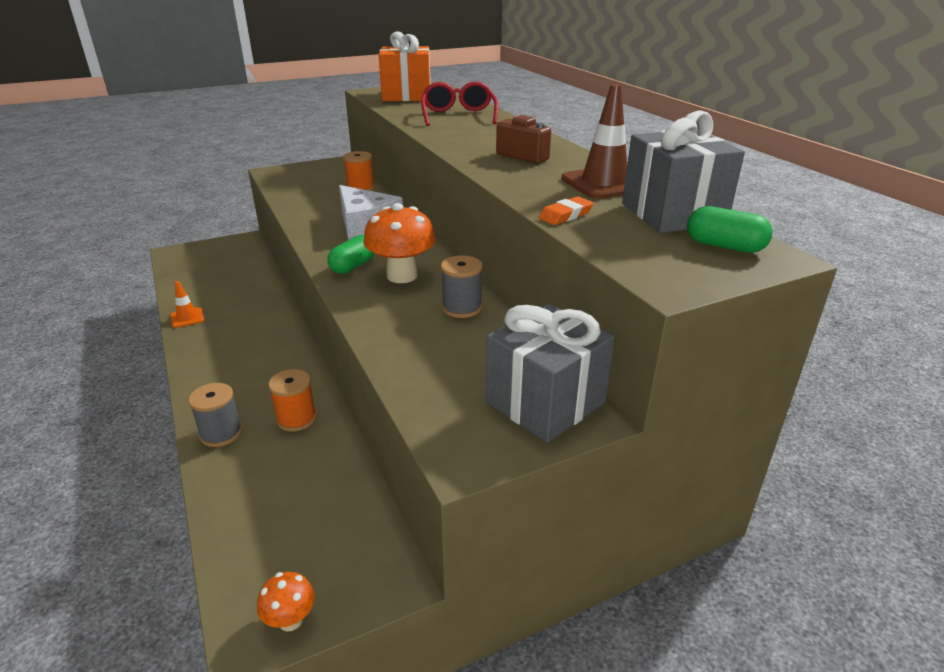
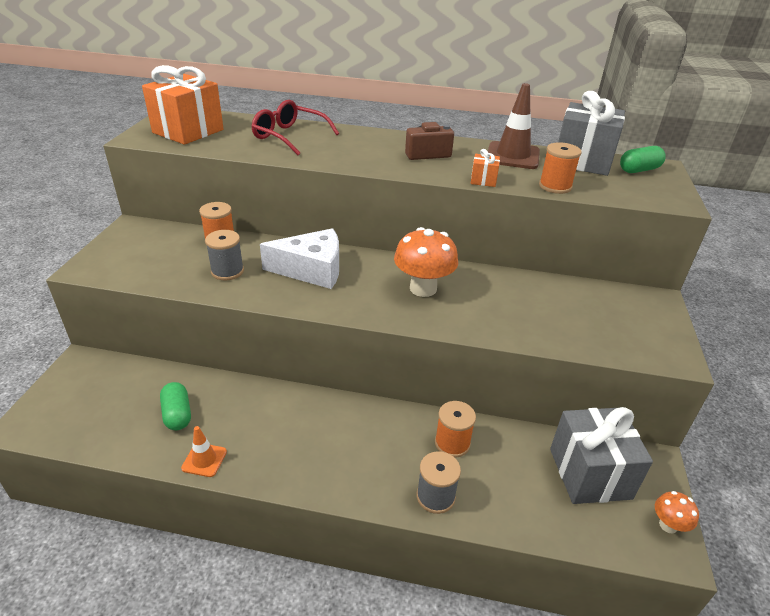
camera: 55 degrees left, 5 degrees up
green capsule [327,235,374,274] -> green capsule moved to [160,382,191,430]
grey spool [441,255,483,318] -> grey spool moved to [205,230,244,280]
grey gift [486,304,615,443] -> grey gift moved to [550,407,653,504]
orange eraser [539,196,593,225] -> orange spool [539,142,582,194]
none -> orange gift [471,149,500,187]

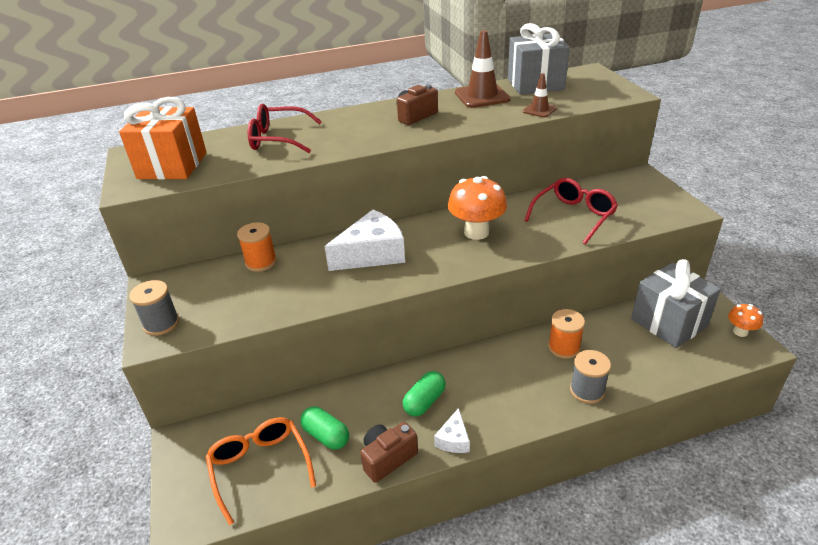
camera: 25 degrees left, 0 degrees up
orange traffic cone [181,426,227,477] -> brown camera [360,422,418,483]
grey spool [205,230,244,280] -> grey spool moved to [130,280,179,336]
orange gift [471,149,500,187] -> none
orange spool [539,142,582,194] -> brown traffic cone [523,73,557,117]
green capsule [620,146,666,173] -> green capsule moved to [402,371,446,417]
none -> orange glasses [206,417,316,525]
none -> white cheese [434,408,470,453]
none -> red glasses [524,178,618,245]

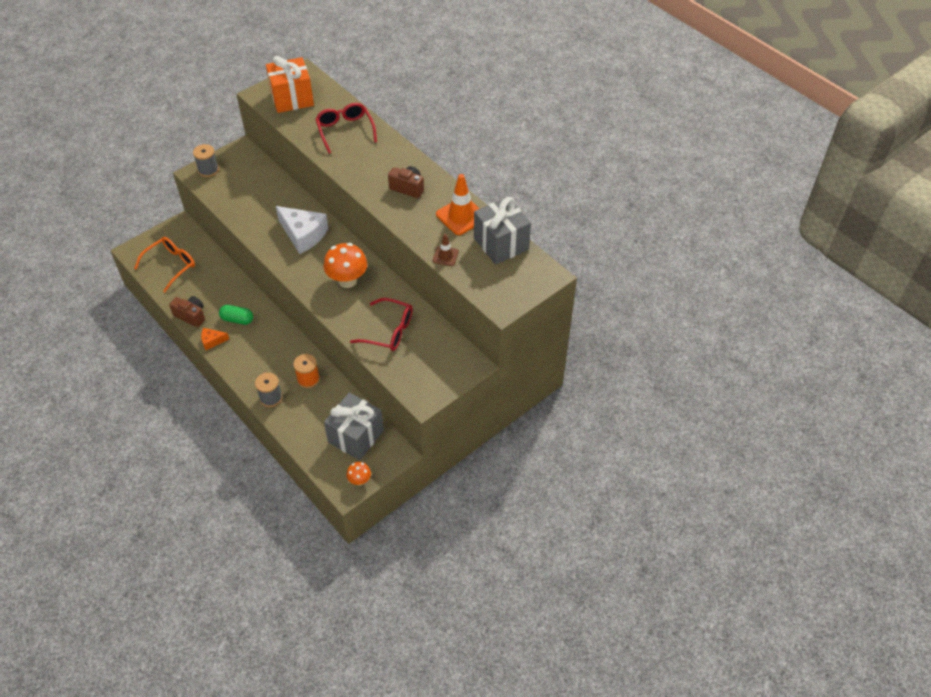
camera: 65 degrees right, 15 degrees up
orange spool [237,222,277,272] -> none
green capsule [300,406,349,450] -> none
white cheese [434,408,470,453] -> orange cheese [201,328,229,350]
brown traffic cone [455,30,511,108] -> orange traffic cone [436,174,480,235]

